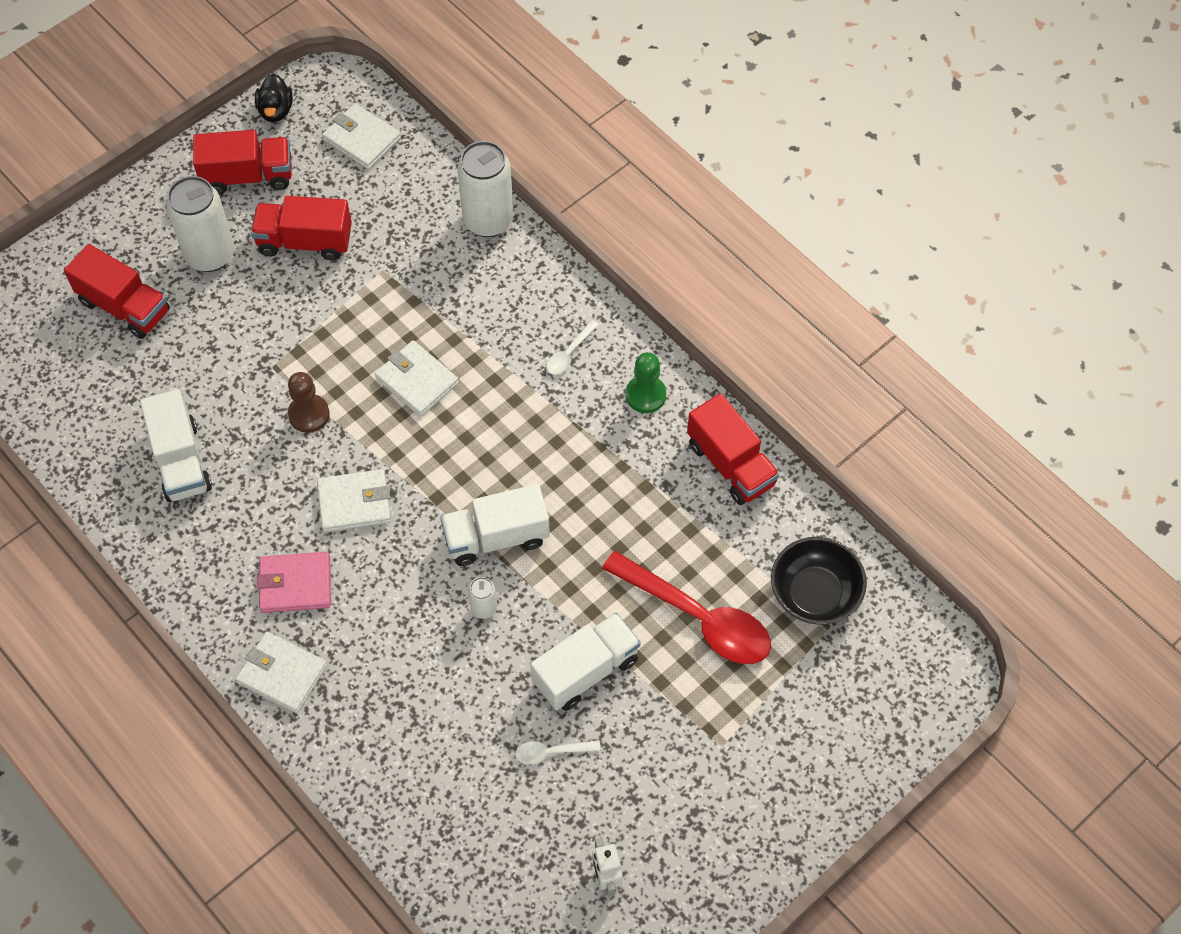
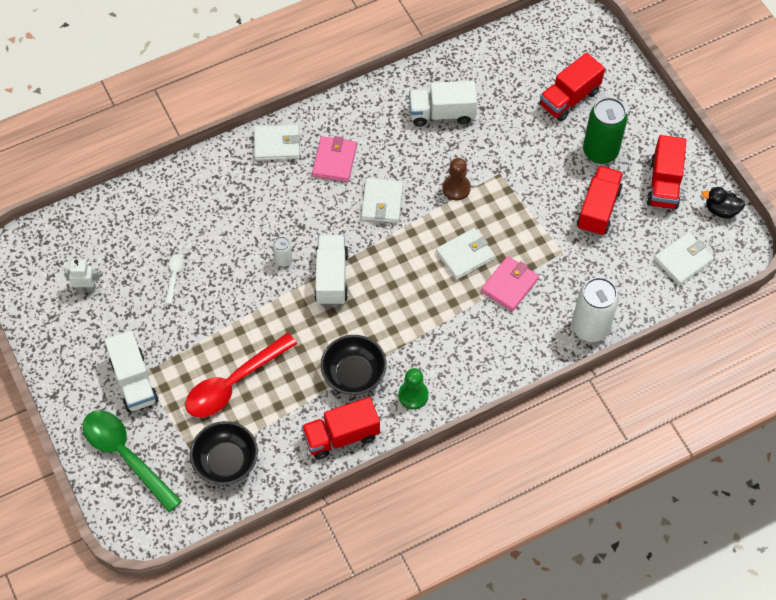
camera: 105 degrees right, 0 degrees up
white can [166,176,234,272] -> green can [583,97,627,164]
white wallet [236,631,327,713] -> white wallet turned 45 degrees clockwise [254,125,300,161]
white truck [530,613,641,711] -> white truck moved to [104,330,159,412]
white spoon [547,320,599,375] -> none
none -> green spoon [83,410,182,512]
none -> black bowl [321,335,387,395]
none -> pink wallet [481,256,539,312]

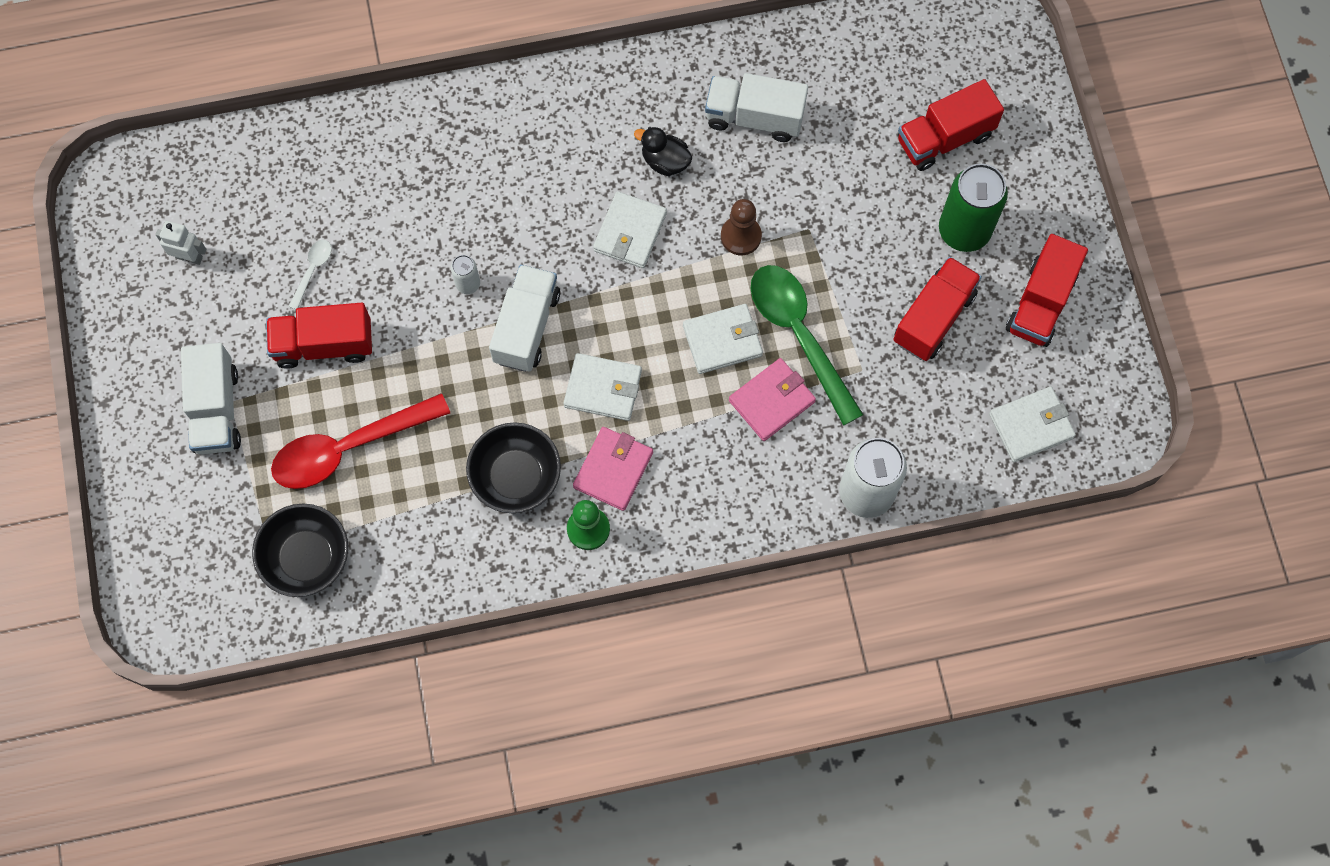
camera: 15 degrees right, 10 degrees up
green spoon [83,410,182,512] -> green spoon moved to [750,265,864,426]
white wallet [254,125,300,161] -> white wallet moved to [564,353,642,421]
red truck [302,397,380,460] -> red truck moved to [266,303,372,369]
pink wallet [312,136,357,182] -> pink wallet moved to [573,427,653,511]
black duck [702,187,745,219] -> black duck moved to [634,127,692,176]

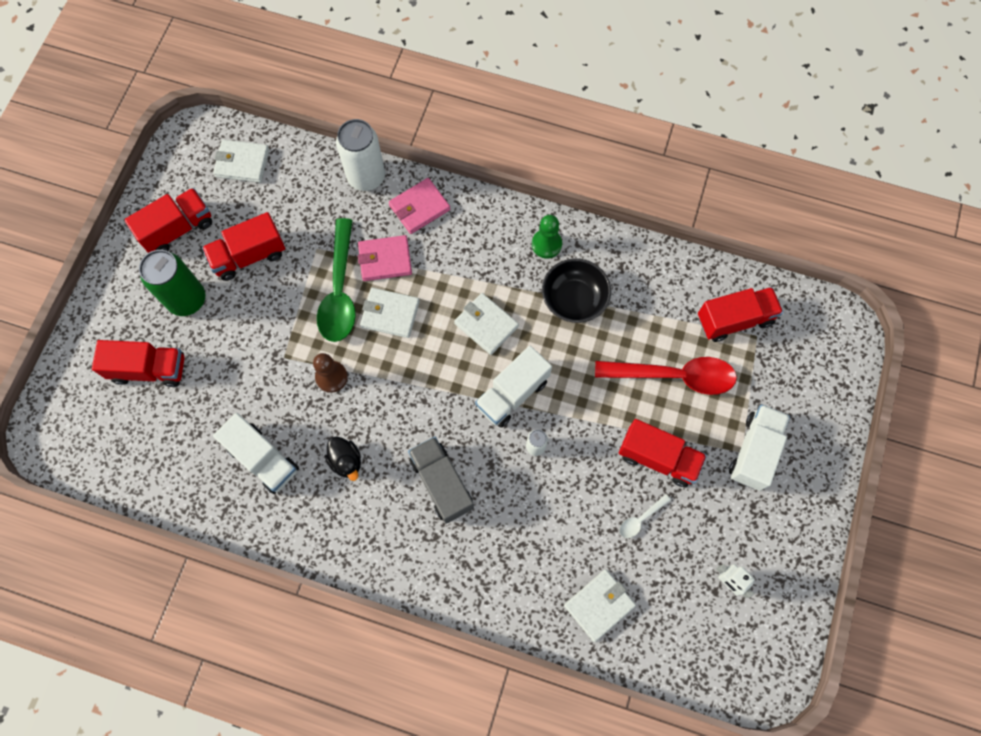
camera: 150 degrees left, 0 degrees up
black bowl [252,504,348,597] -> red truck [698,287,783,342]
pink wallet [573,427,653,511] -> pink wallet moved to [389,178,450,234]
white wallet [593,191,667,268] -> white wallet moved to [564,569,636,642]
none -> grey truck [408,437,474,524]

